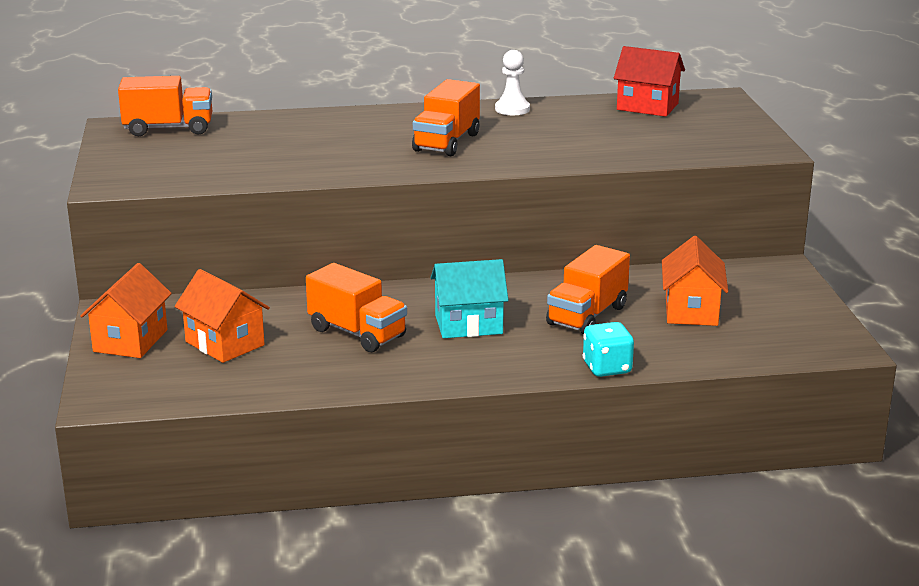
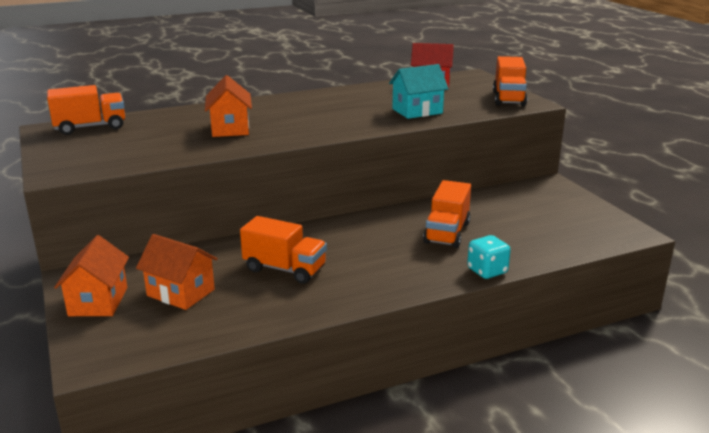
camera: 15 degrees left, 0 degrees up
orange truck [412,79,480,156] -> orange truck moved to [493,56,528,106]
turquoise house [431,259,508,338] -> turquoise house moved to [389,64,449,119]
white pawn [495,50,530,115] -> none
orange house [662,236,728,326] -> orange house moved to [205,75,252,137]

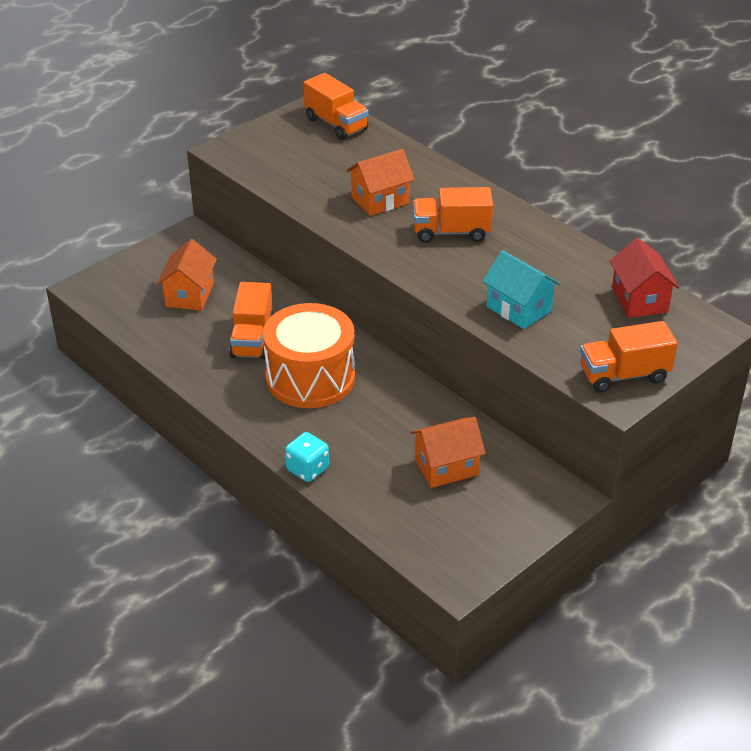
camera: 70 degrees right, 15 degrees up
orange house [54,235,129,316] -> orange house moved to [411,417,486,488]
orange truck [423,180,471,248] -> orange truck moved to [413,187,493,243]
none -> orange drum [263,303,355,408]

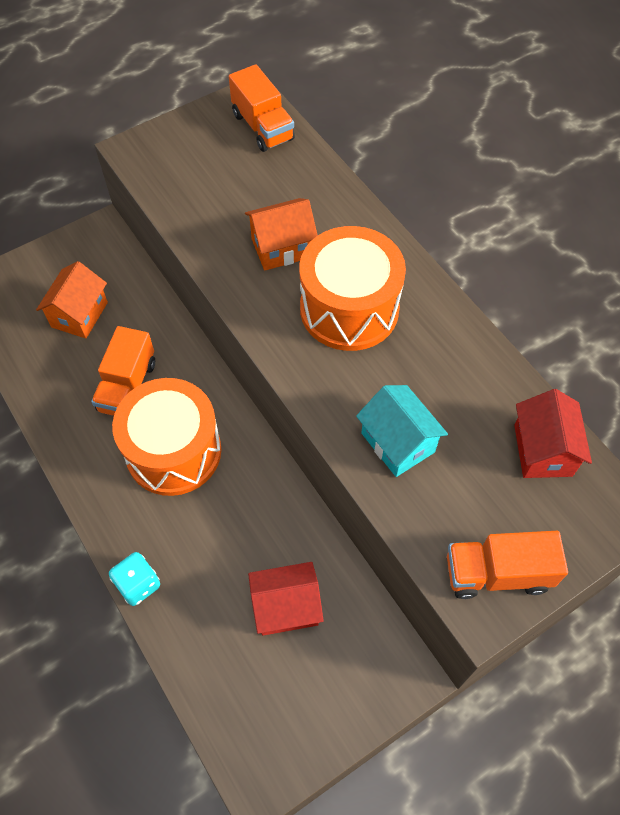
camera: 10 degrees right, 20 degrees up
orange house [411,417,486,488] -> red house [248,562,324,636]
orange truck [413,187,493,243] -> orange drum [299,226,406,351]

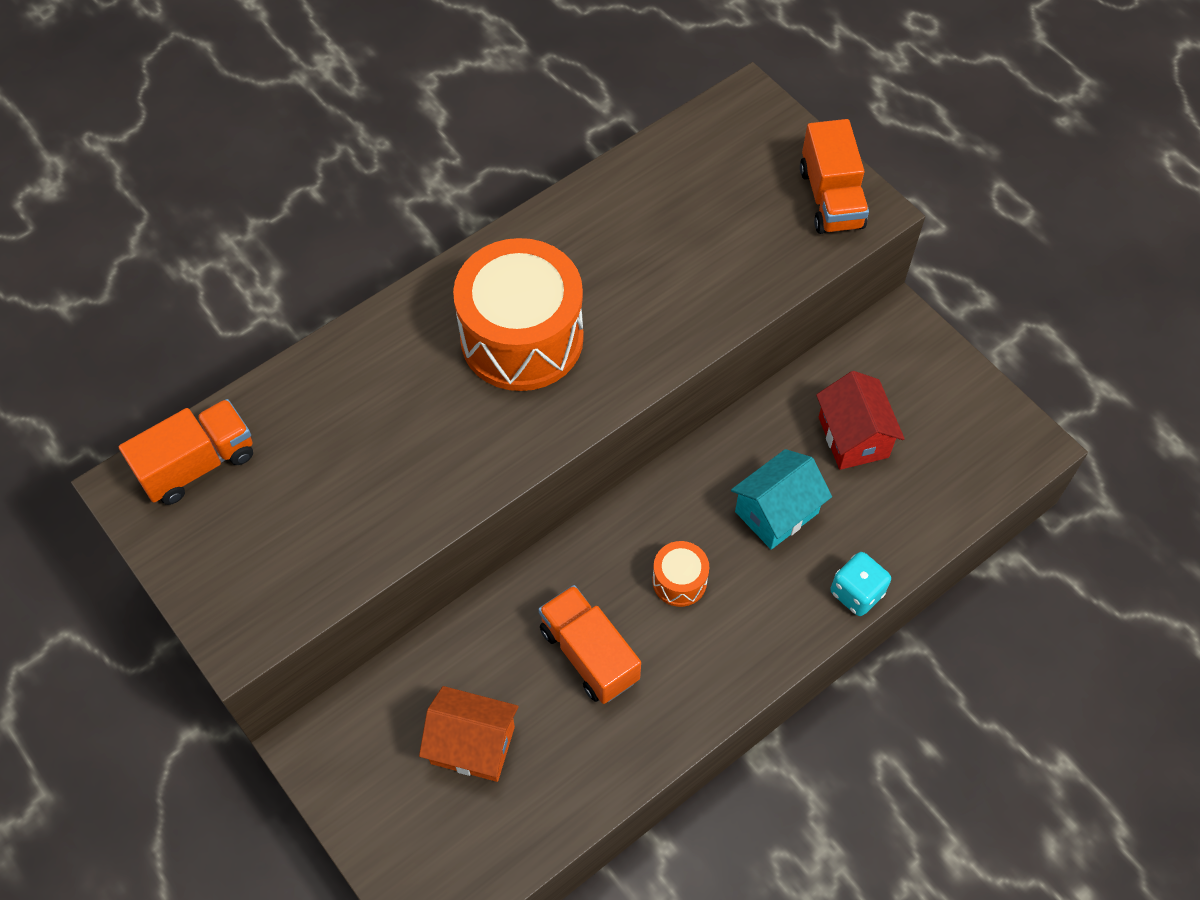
camera: 95 degrees left, 0 degrees up
orange truck [91,326,155,416] -> orange truck turned 135 degrees counterclockwise [539,585,641,704]
orange drum [112,378,222,496] -> orange drum [652,541,709,607], size x0.45
orange house [245,198,318,271] -> none
turquoise house [356,385,448,477] -> turquoise house moved to [731,449,832,550]
red house [514,389,592,478] -> none

